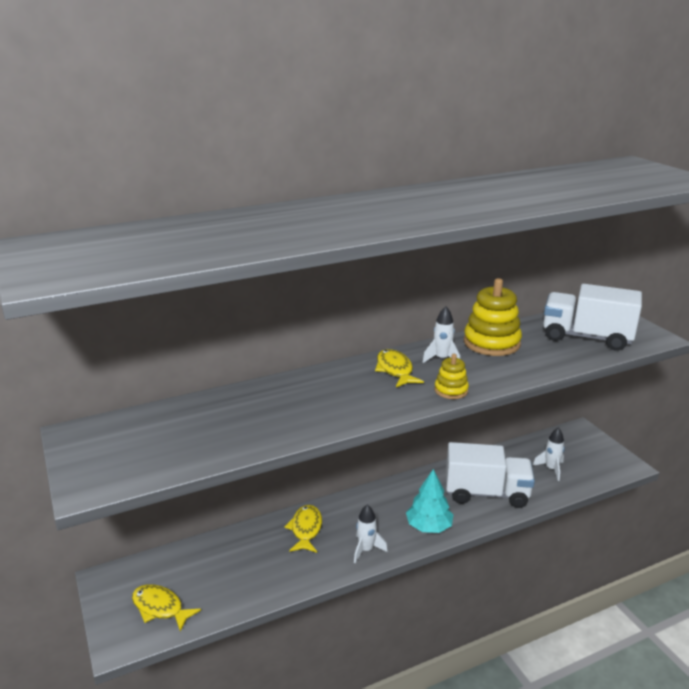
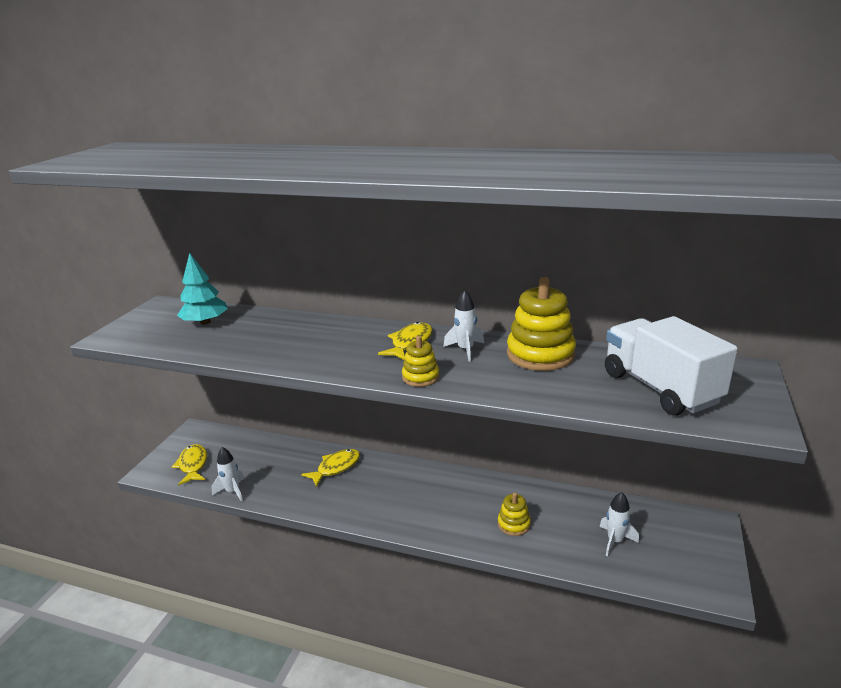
camera: 45 degrees right, 0 degrees up
white rocket [354,505,388,563] -> white rocket moved to [211,447,244,502]
turquoise tree [406,469,453,533] -> turquoise tree moved to [177,253,228,325]
white truck [446,442,535,508] -> yellow stacking toy [498,492,531,536]

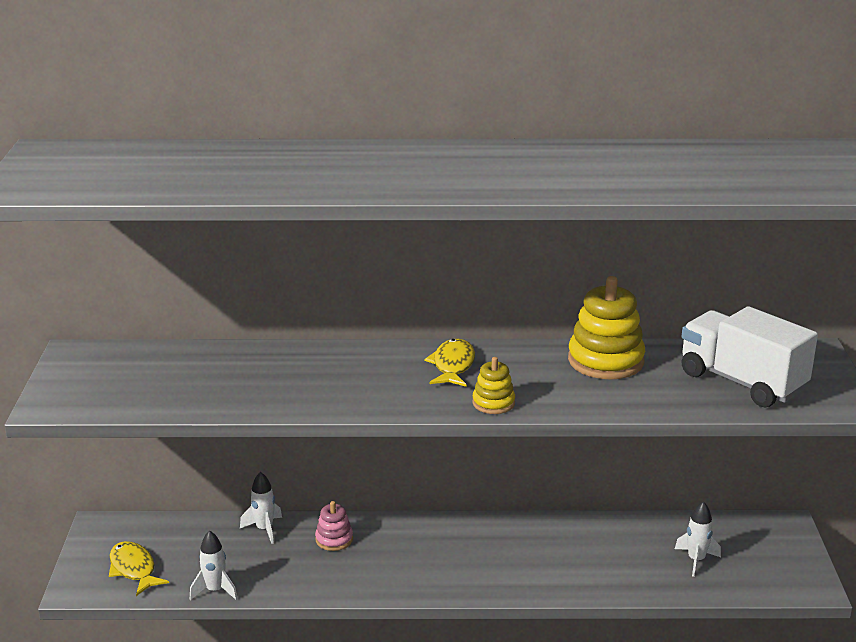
camera: 20 degrees left, 0 degrees up
turquoise tree [177,253,228,325] -> none
yellow fish [301,449,360,487] -> pink stacking toy [315,501,353,551]
white rocket [443,290,484,362] -> white rocket moved to [240,472,282,544]
yellow stacking toy [498,492,531,536] -> none

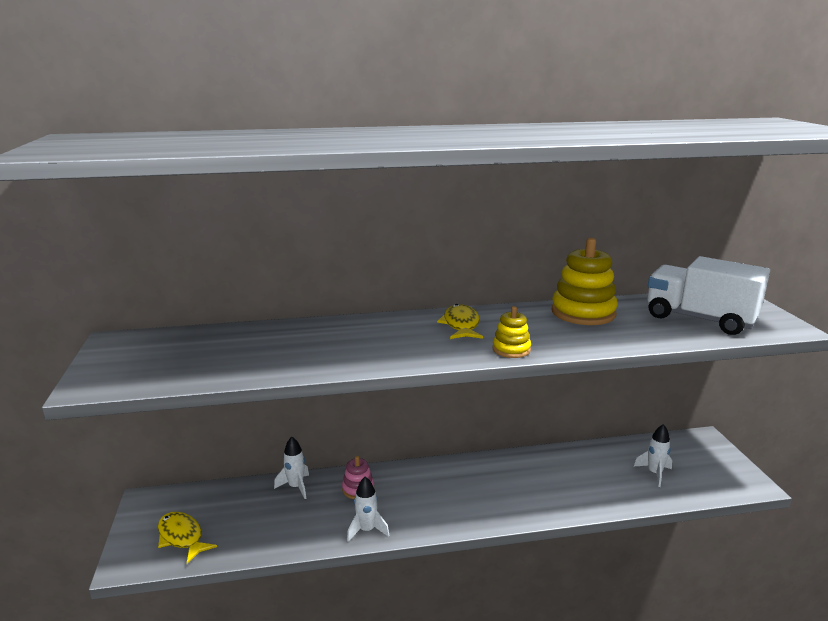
camera: 10 degrees left, 5 degrees down
white rocket [190,530,238,600] -> white rocket moved to [347,477,390,542]

